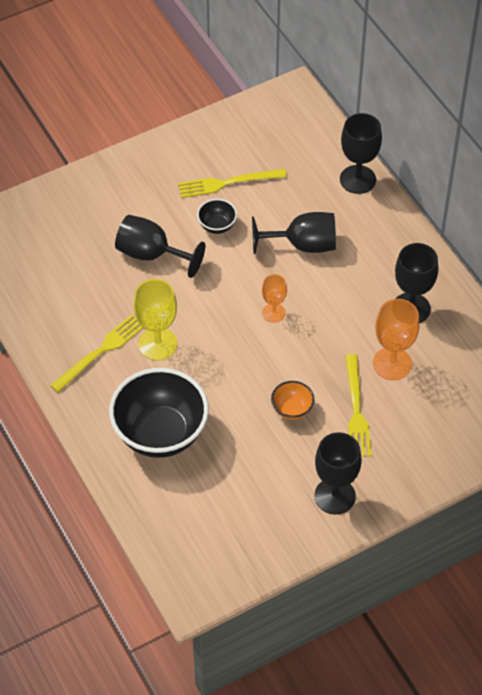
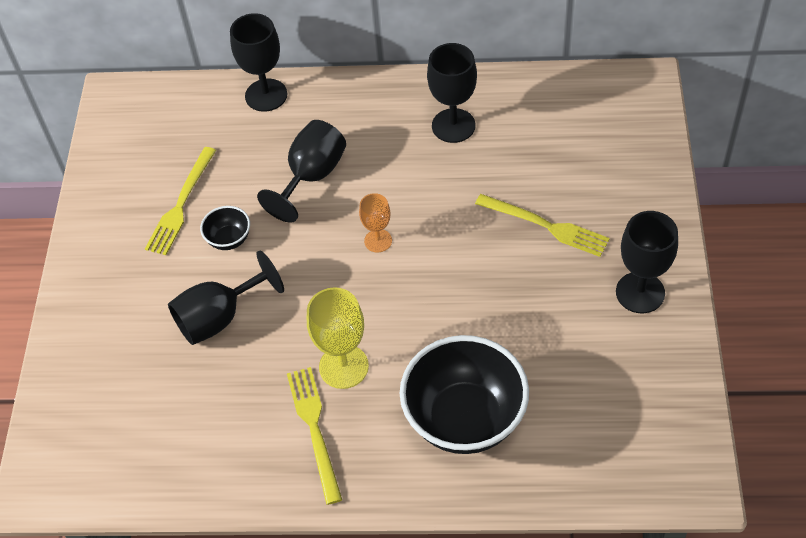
camera: 55 degrees left, 0 degrees up
orange bowl [271,381,314,420] -> none
orange goblet [373,299,420,380] -> none

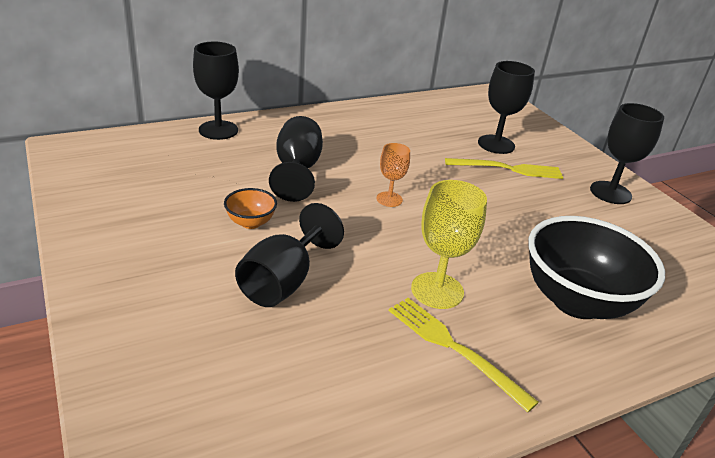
camera: 35 degrees left, 20 degrees down
yellow fork [145,147,216,255] -> none
black bowl [200,206,250,250] -> orange bowl [224,188,277,229]
black goblet [427,43,477,143] -> black goblet moved to [478,61,535,154]

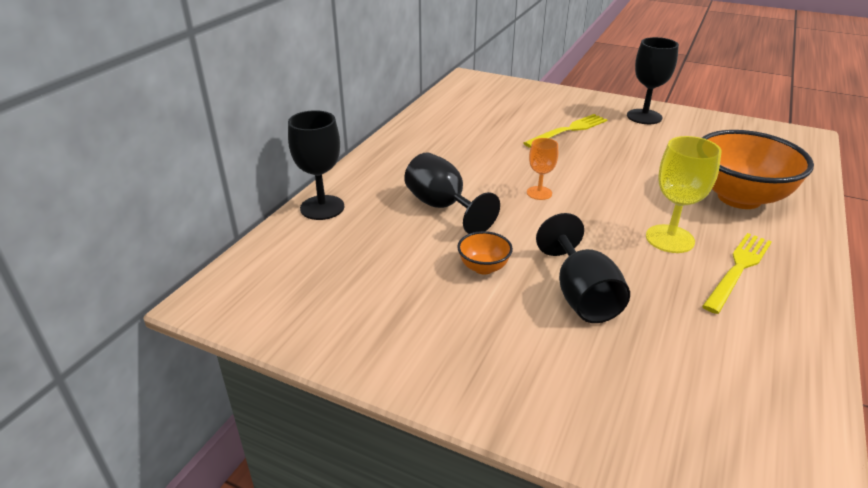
camera: 35 degrees left, 0 degrees up
yellow fork [389,298,539,412] -> yellow fork turned 120 degrees clockwise [702,233,772,314]
black goblet [478,61,535,154] -> none
black bowl [528,216,665,319] -> orange bowl [702,130,814,209]

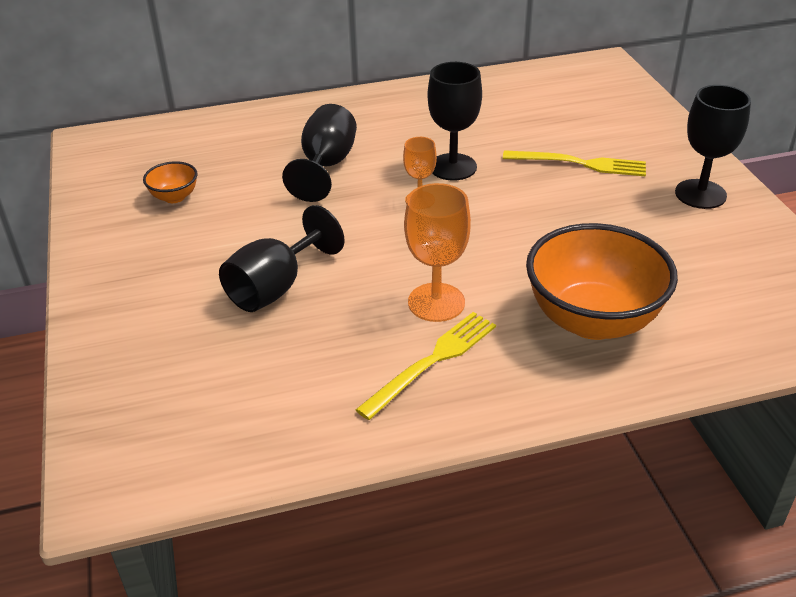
camera: 50 degrees right, 5 degrees up
black goblet [288,110,344,220] -> black goblet moved to [428,62,482,181]
orange bowl [457,231,513,275] -> orange bowl moved to [143,161,197,203]
yellow goblet [646,136,721,253] -> orange goblet [404,183,471,322]
yellow fork [702,233,772,314] -> yellow fork turned 45 degrees counterclockwise [356,312,496,420]

